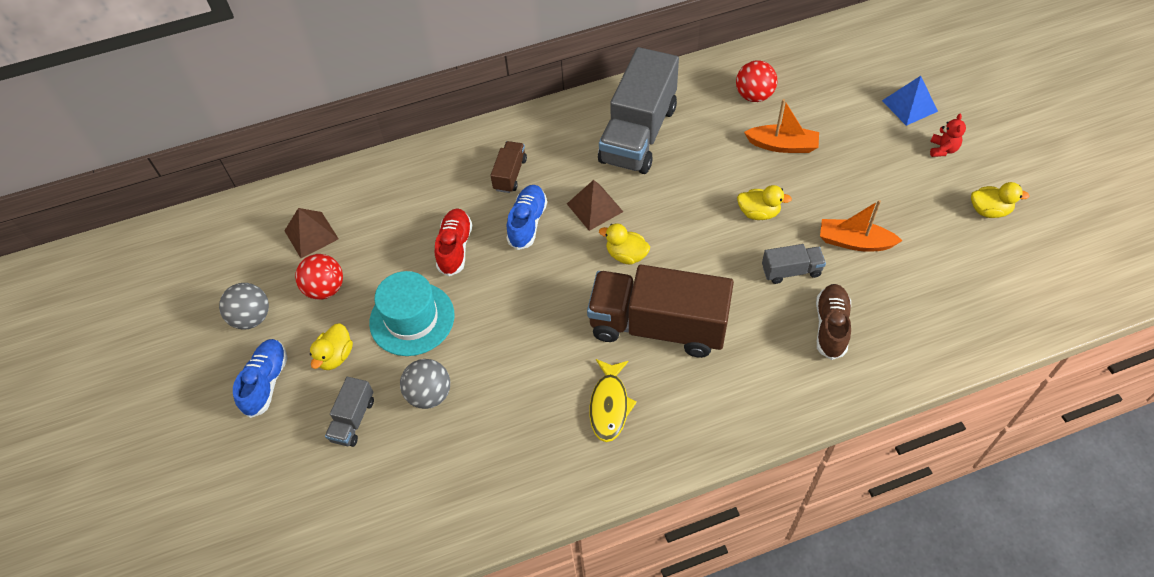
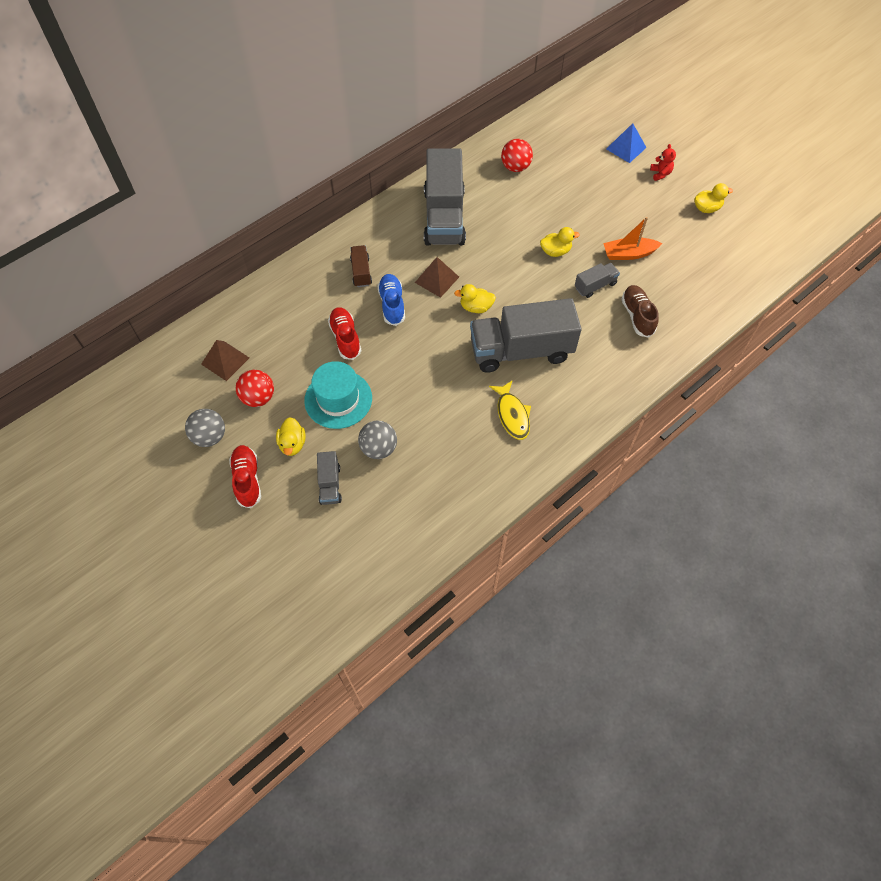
camera: 25 degrees left, 5 degrees up
blue shoe [233,339,288,418] -> red shoe [229,445,261,508]
brown truck [587,265,734,358] -> grey truck [470,298,581,373]
orange boat [744,99,819,153] -> none

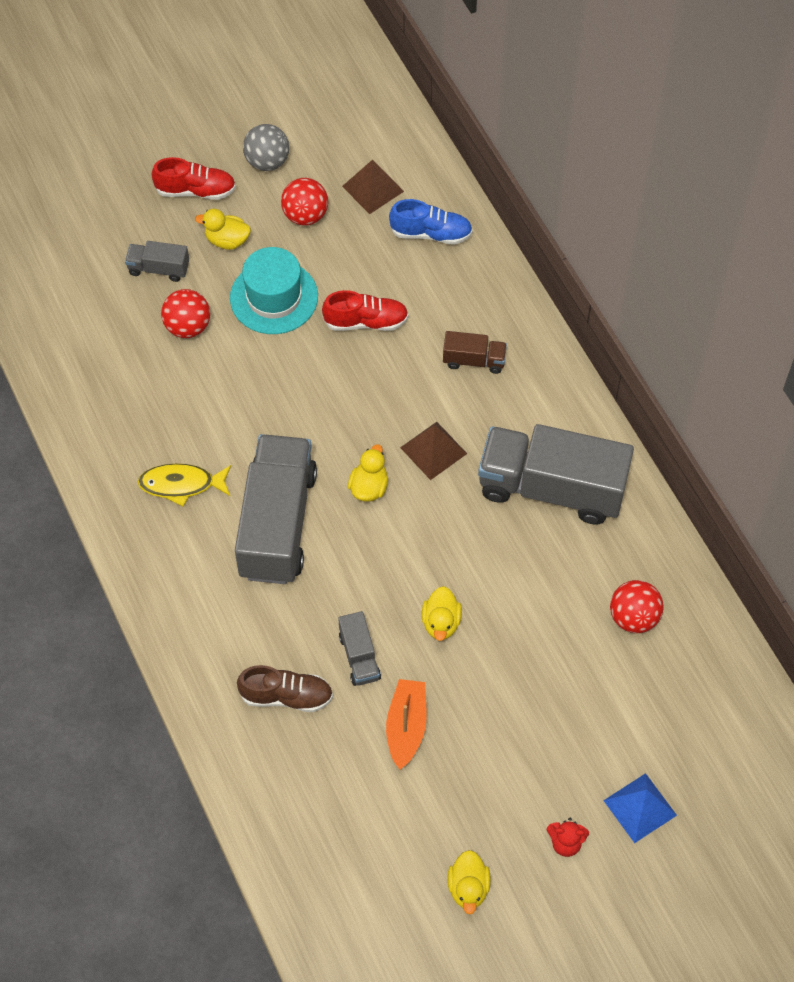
camera: 105 degrees right, 0 degrees up
grey ball [358,420,397,459] -> red ball [161,289,210,338]
blue shoe [377,274,405,326] -> blue shoe moved to [389,199,473,245]

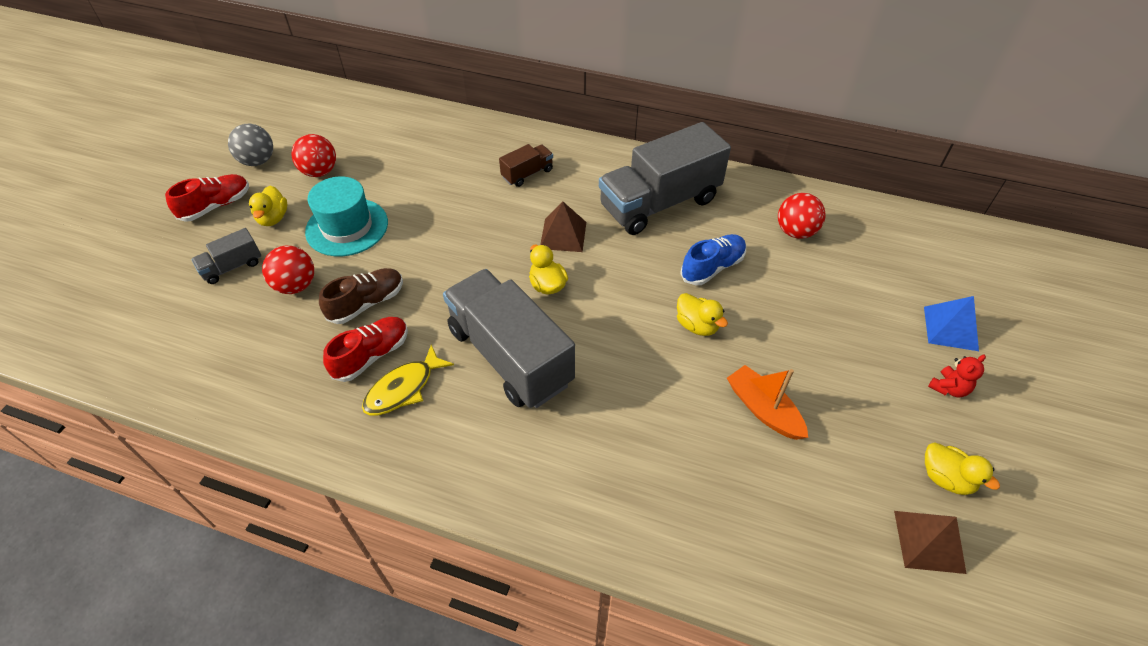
camera: 45 degrees left, 10 degrees down
yellow duck [195,209,251,250] -> yellow duck turned 60 degrees counterclockwise [249,186,287,226]
brown shoe [237,665,333,712] -> brown shoe moved to [319,268,403,324]
red shoe [322,290,409,331] -> red shoe moved to [323,317,408,382]
grey truck [338,611,381,686] -> none
brown pyramid [342,159,404,214] -> brown pyramid moved to [894,511,967,574]
blue shoe [389,199,473,245] -> blue shoe moved to [680,234,746,285]

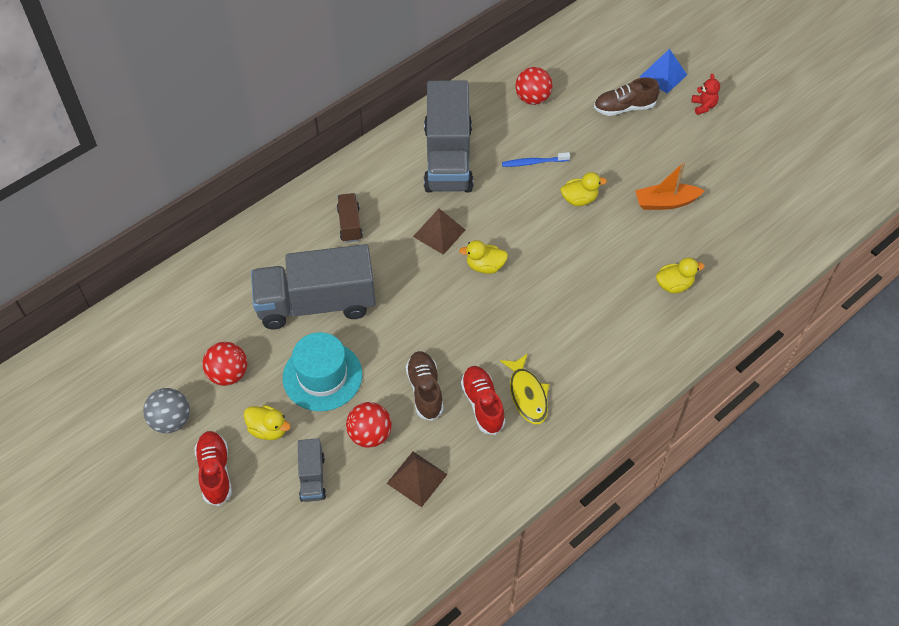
camera: 60 degrees left, 5 degrees up
grey truck [443,269,575,408] -> grey truck moved to [251,244,376,329]
blue shoe [680,234,746,285] -> blue toothbrush [502,152,570,167]
brown pyramid [894,511,967,574] -> brown pyramid moved to [386,452,448,507]
yellow duck [925,443,1000,495] -> yellow duck moved to [656,258,705,294]
none -> brown shoe [594,77,660,116]

